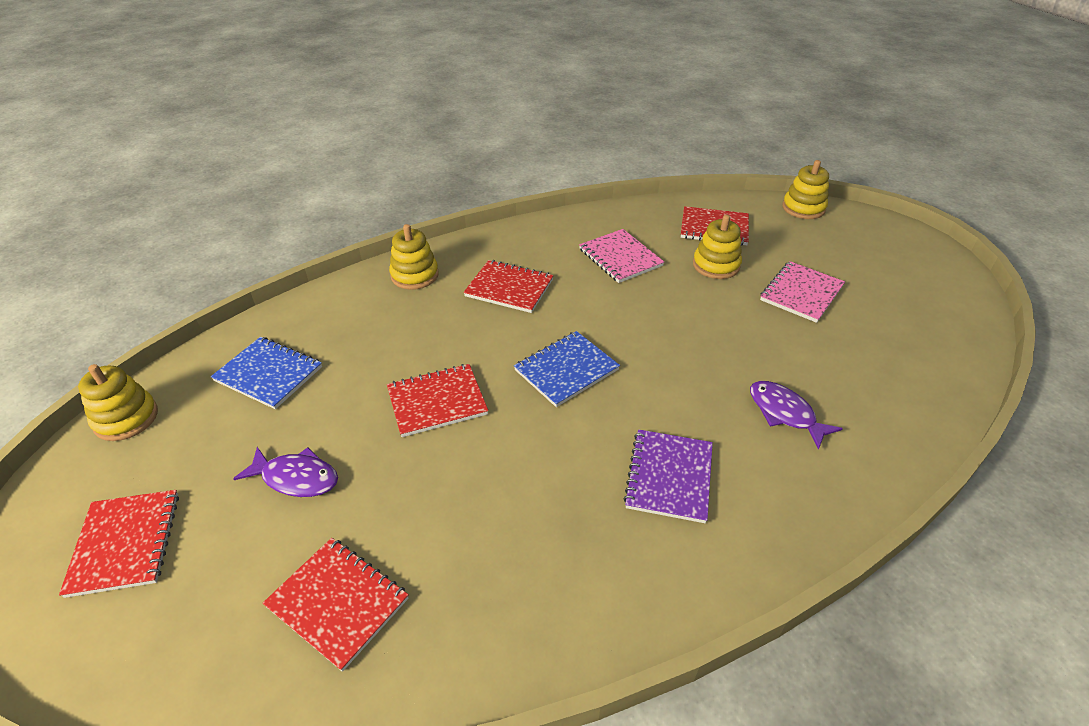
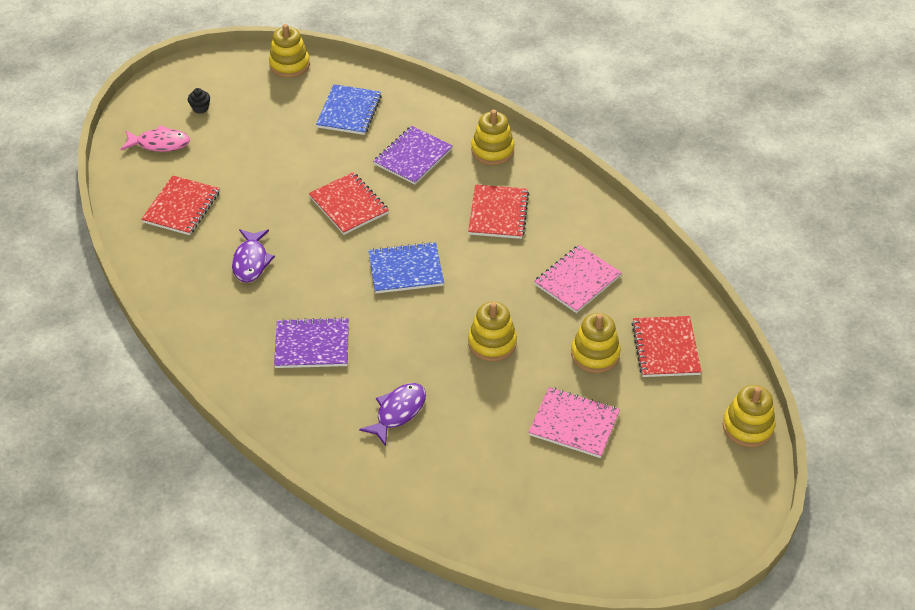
camera: 75 degrees right, 5 degrees up
red notebook [59,490,179,598] -> black cupcake [188,88,210,113]
purple fish [233,447,338,497] -> purple fish moved to [232,229,275,283]
blue notebook [514,331,620,407] -> blue notebook turned 45 degrees counterclockwise [368,242,444,294]
none -> pink fish [121,125,190,152]
none -> purple notebook [373,126,453,185]
none -> yellow stacking toy [468,302,517,361]

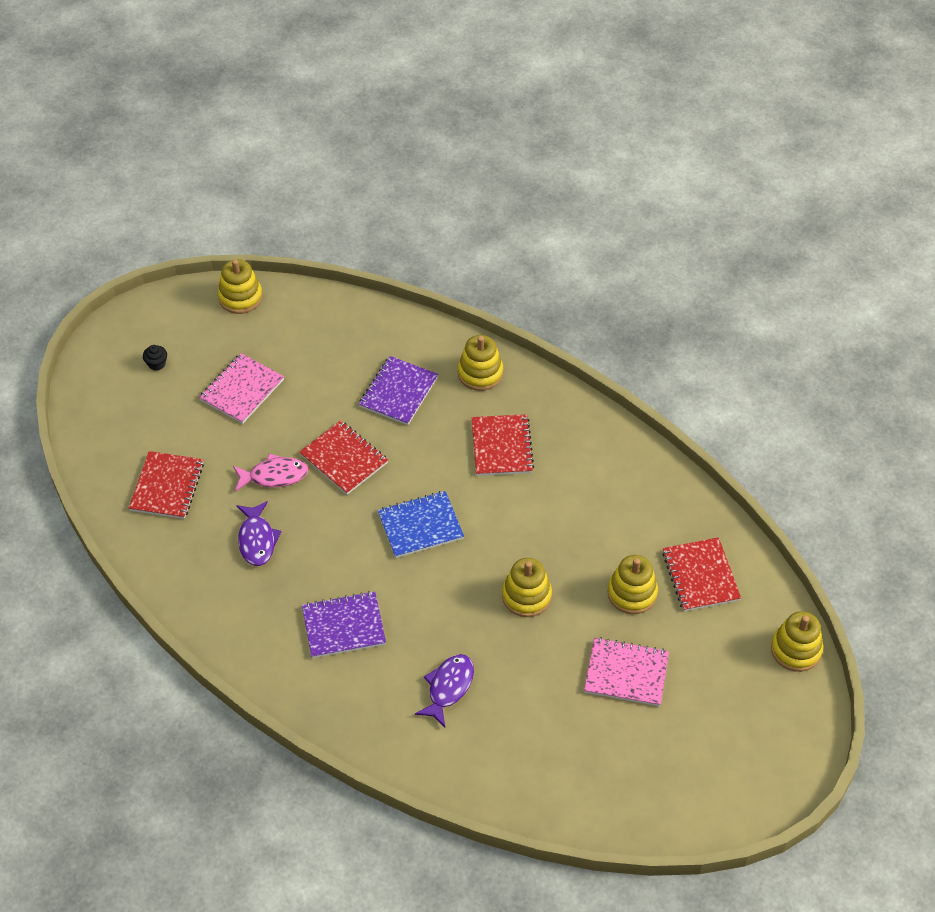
camera: 10 degrees left, 5 degrees up
pink fish [121,125,190,152] -> pink fish moved to [233,453,309,492]
blue notebook [316,84,382,135] -> none
pink notebook [534,245,622,313] -> pink notebook moved to [199,353,284,424]

